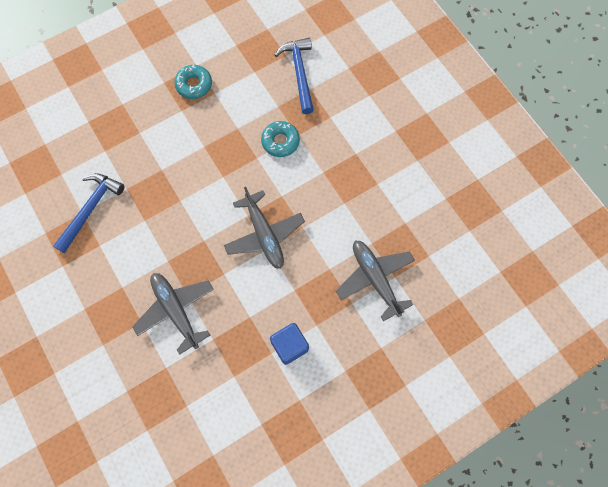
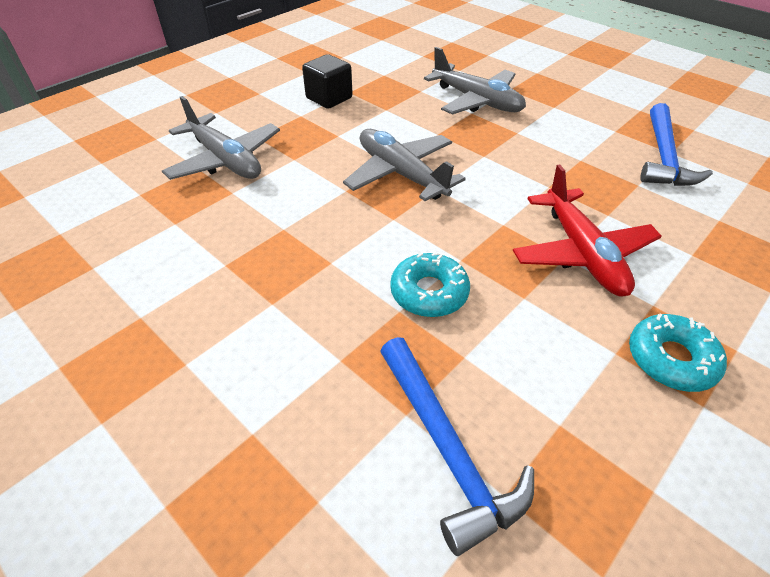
camera: 165 degrees right, 25 degrees down
blue cube [270,323,309,365] -> black cube [302,54,353,109]
none -> red plane [513,164,662,296]

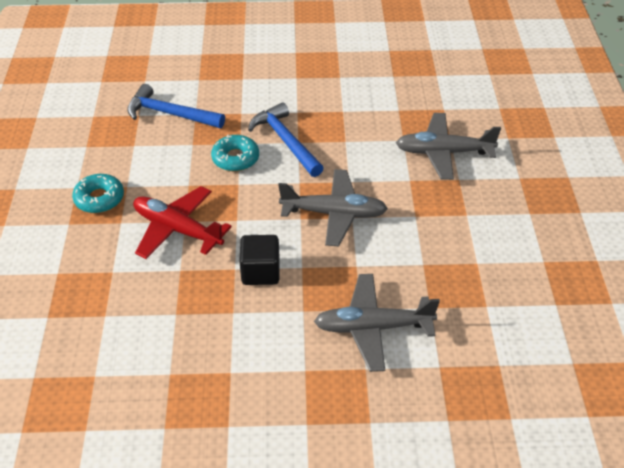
camera: 135 degrees right, 0 degrees up
black cube [302,54,353,109] -> black cube moved to [239,235,280,285]
blue hammer [640,103,713,186] -> blue hammer moved to [248,102,324,177]

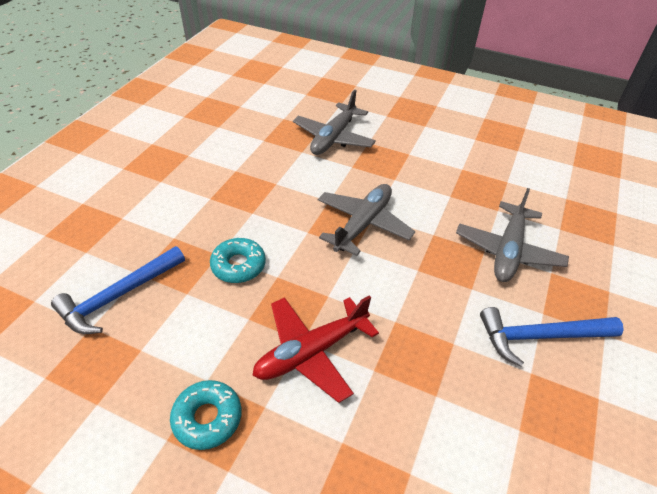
camera: 65 degrees left, 0 degrees up
black cube [239,235,280,285] -> none
blue hammer [248,102,324,177] -> blue hammer moved to [480,307,624,367]

